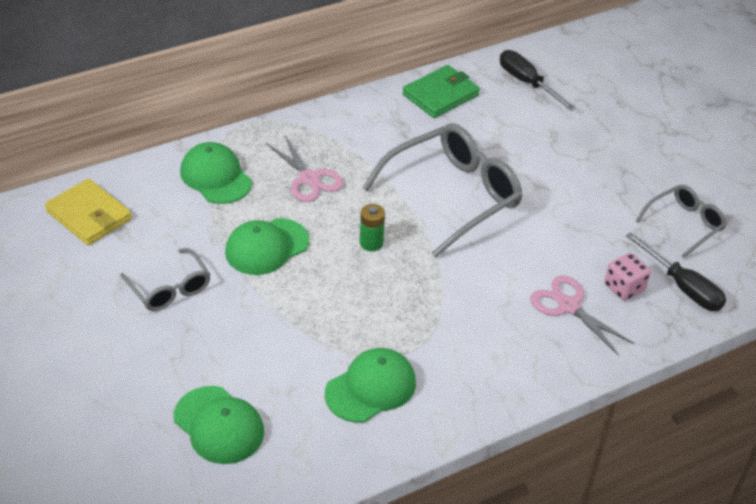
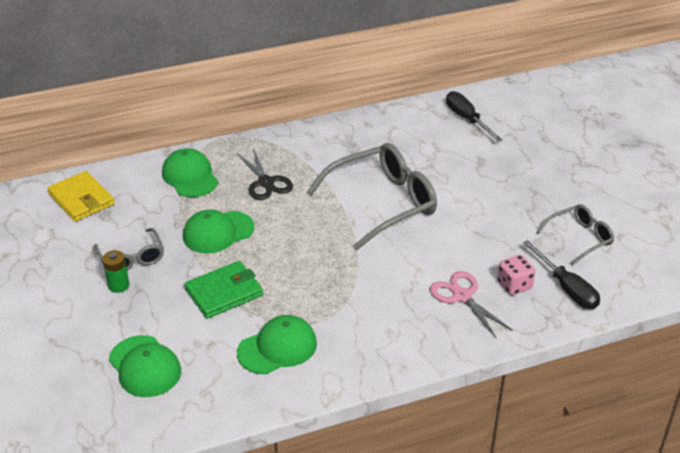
camera: 10 degrees right, 5 degrees down
pink scissors [266,136,344,202] -> black scissors [237,148,293,200]
green battery [360,204,385,251] -> green battery moved to [102,250,129,293]
green wallet [402,65,480,118] -> green wallet moved to [184,261,263,319]

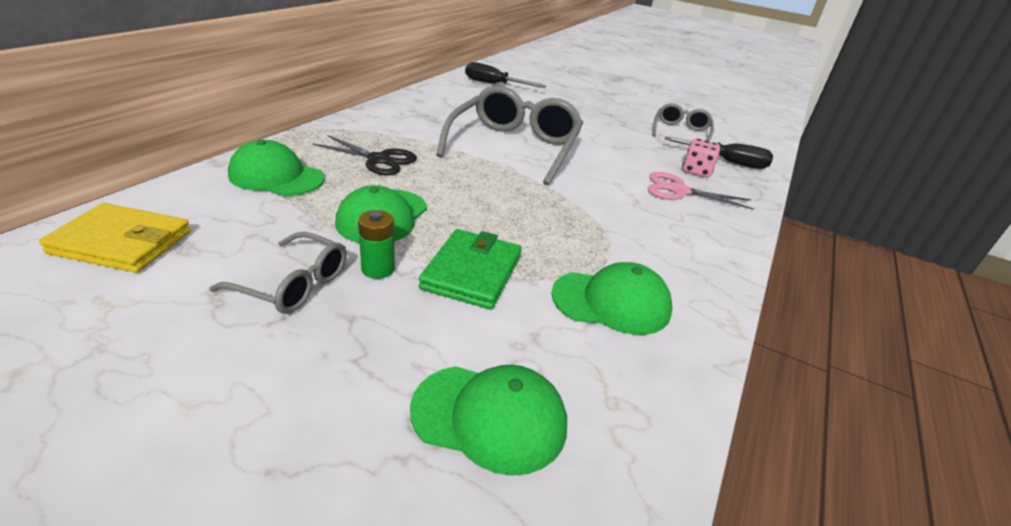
camera: 45 degrees left, 5 degrees down
green battery [102,250,129,293] -> green battery moved to [358,210,395,279]
green cap [237,315,317,374] -> green cap turned 75 degrees clockwise [551,262,673,335]

